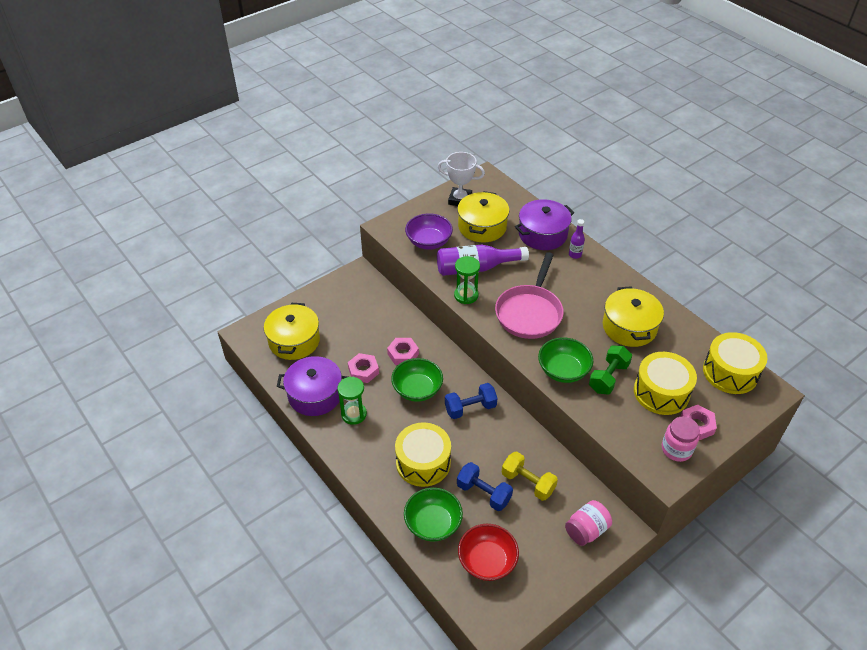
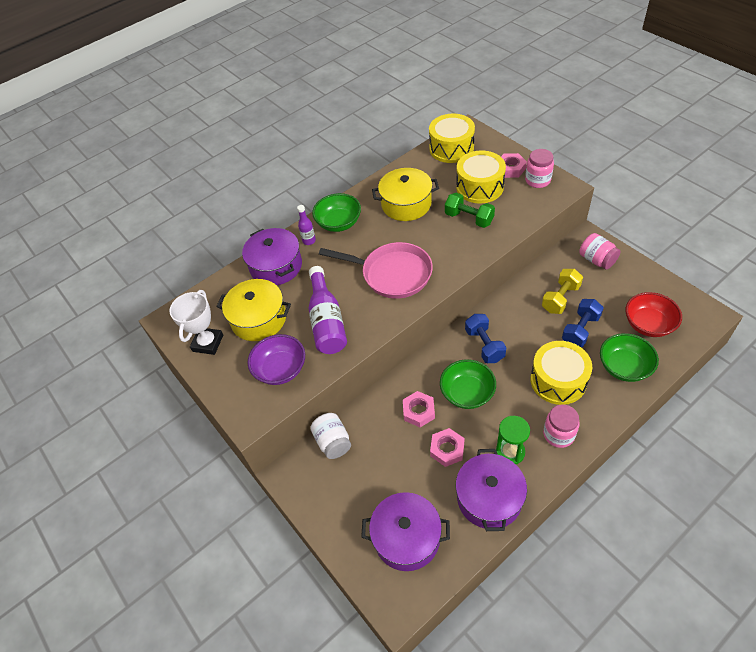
camera: 85 degrees left, 5 degrees up
yellow pot [264,303,320,360] -> purple pot [361,492,450,571]
green hourglass [454,256,480,304] -> none
green bowl [538,337,593,383] -> green bowl moved to [312,193,361,232]
none -> white jar [310,413,351,459]
none -> pink jar [543,404,580,448]

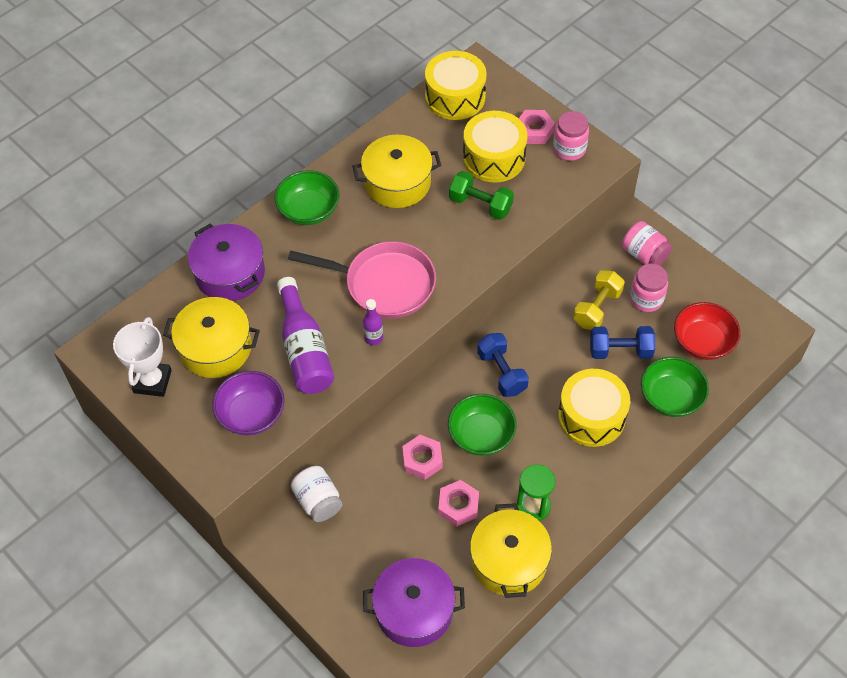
camera: 10 degrees left, 5 degrees up
purple bottle [297,205,316,245] -> purple bottle moved to [363,299,383,345]
purple pot [455,449,527,531] -> yellow pot [470,503,552,598]
pink jar [543,404,580,448] -> pink jar moved to [630,264,668,312]
blue dumbbell [562,299,604,347] -> blue dumbbell turned 60 degrees clockwise [590,326,655,359]

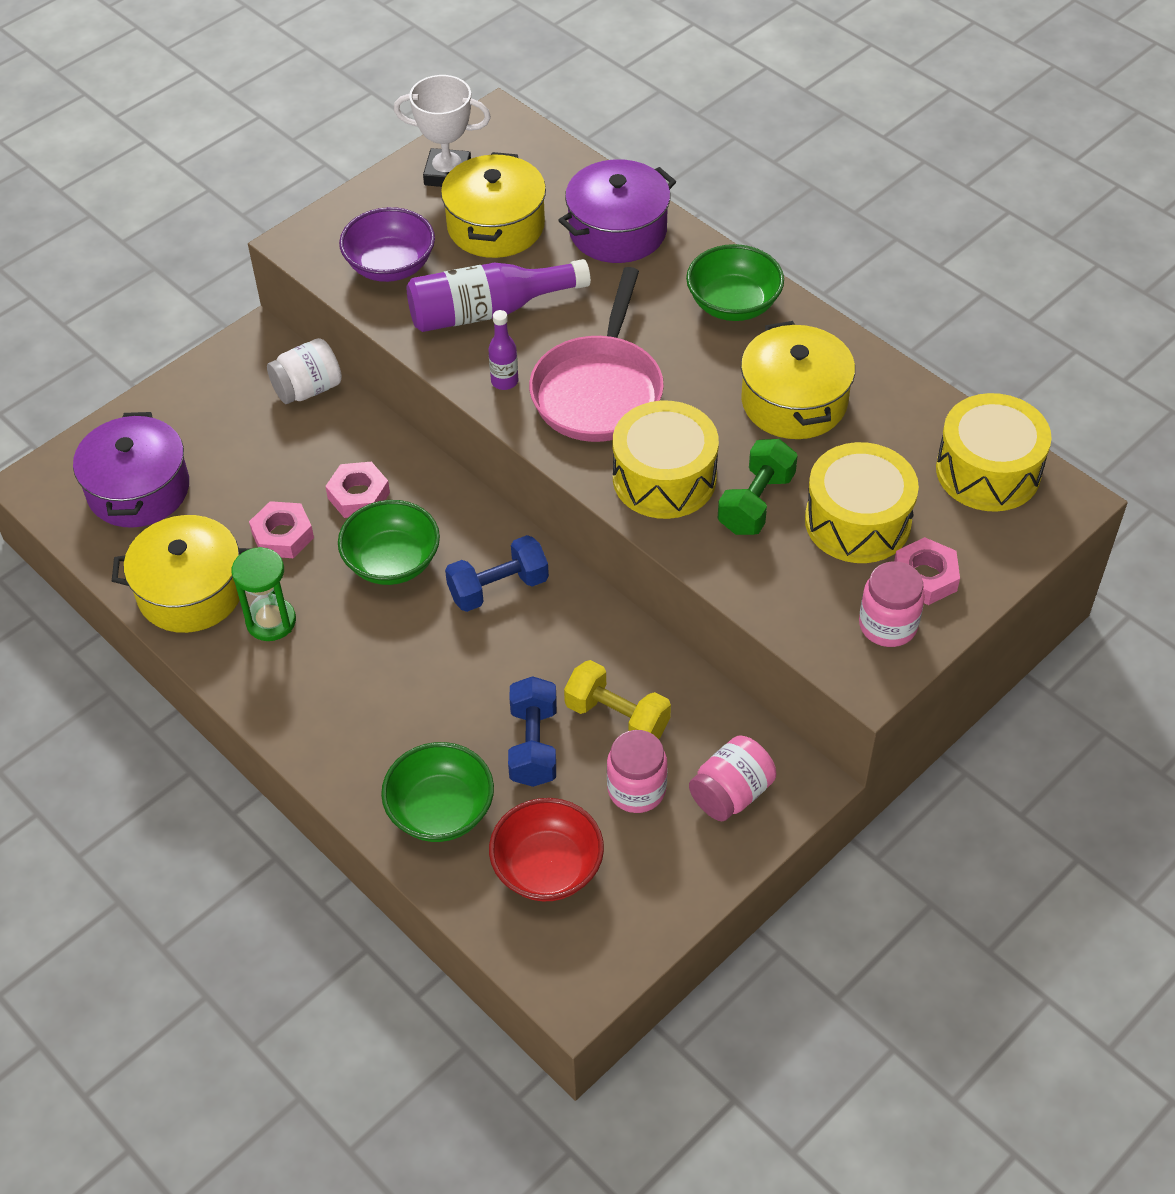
camera: 90 degrees right, 5 degrees down
yellow drum [558,369,630,447] -> yellow drum moved to [613,401,719,519]

